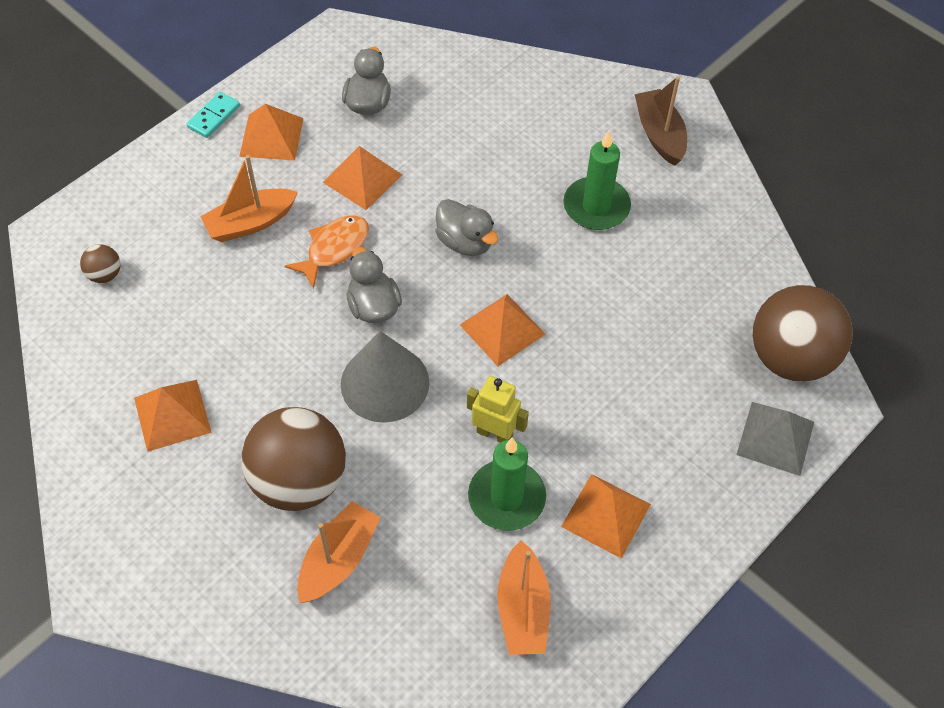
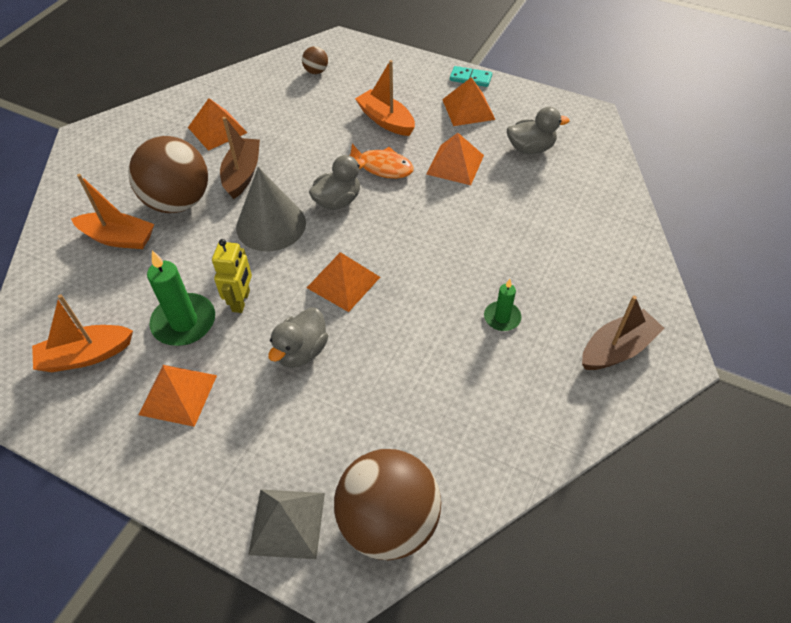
camera: 75 degrees right, 5 degrees down
grey duck [435,199,498,256] -> grey duck moved to [268,308,328,368]
green candle [563,131,631,230] -> green candle [484,279,521,331], size x0.57
none -> brown boat [220,117,260,199]

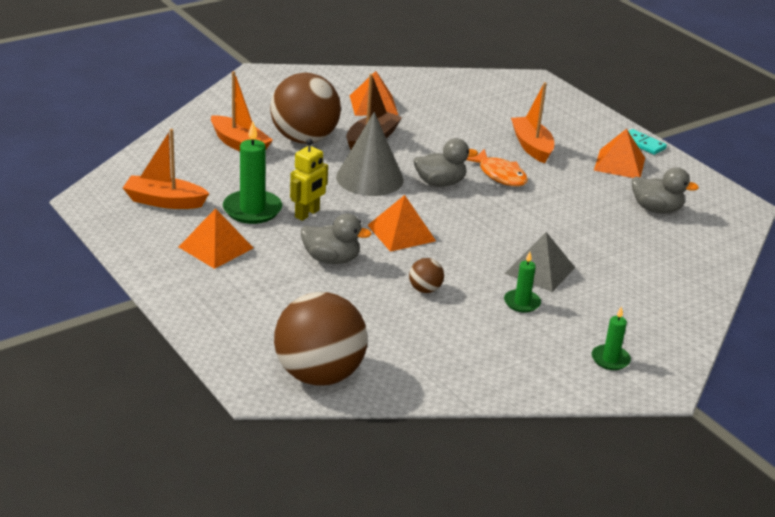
camera: 25 degrees right, 20 degrees down
grey pyramid [248,489,325,559] -> grey pyramid moved to [504,232,575,292]
grey duck [268,308,328,368] -> grey duck turned 135 degrees counterclockwise [301,213,372,264]
brown ball [302,46,328,74] -> brown ball moved to [409,258,444,293]
orange pyramid [426,133,484,185] -> none
brown boat [582,296,664,370] -> green candle [592,306,631,370]

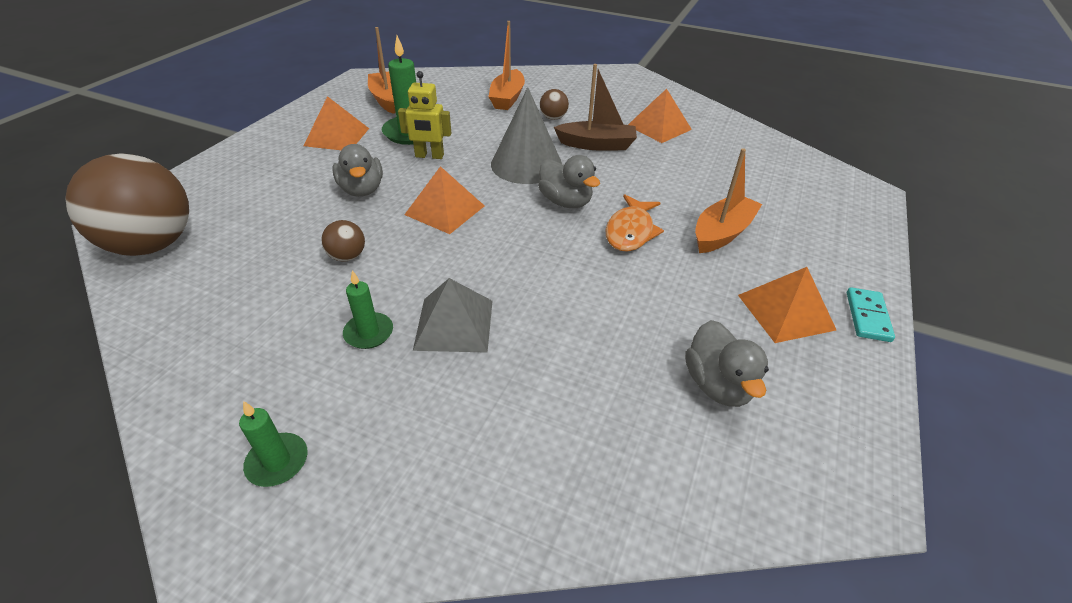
camera: 60 degrees right, 10 degrees up
brown ball [270,73,341,144] -> brown ball [540,89,569,120], size x0.42

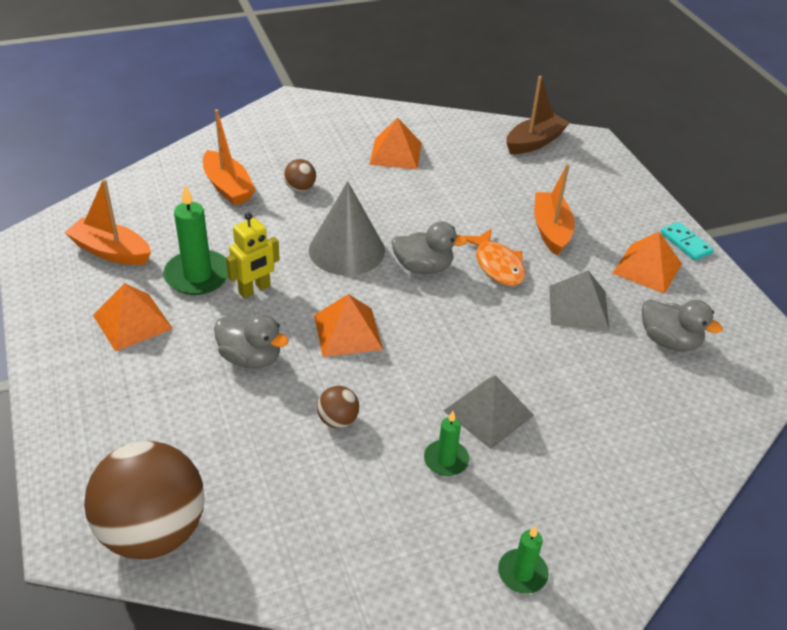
camera: 45 degrees left, 0 degrees up
brown boat [554,64,637,151] -> brown boat moved to [507,76,569,154]
none -> grey pyramid [549,271,610,331]

